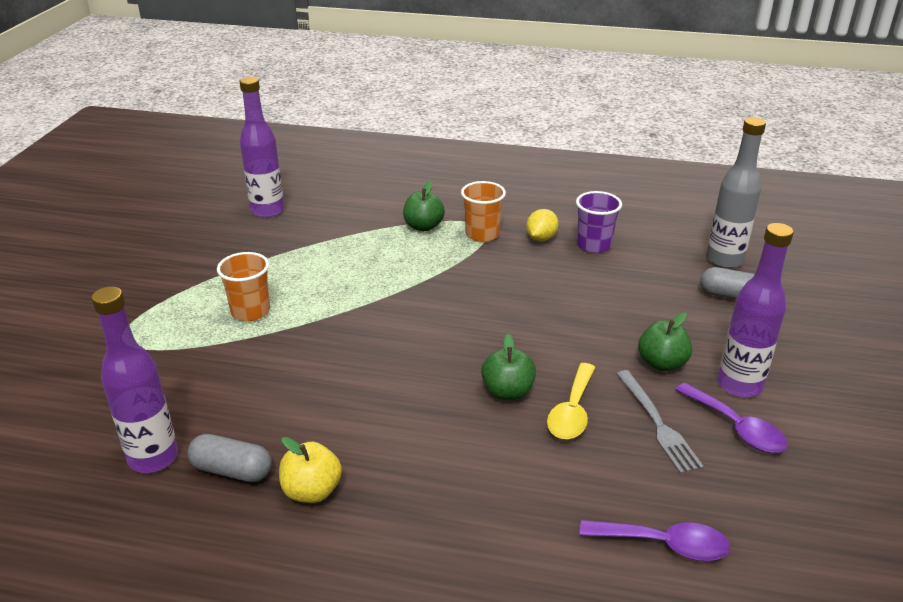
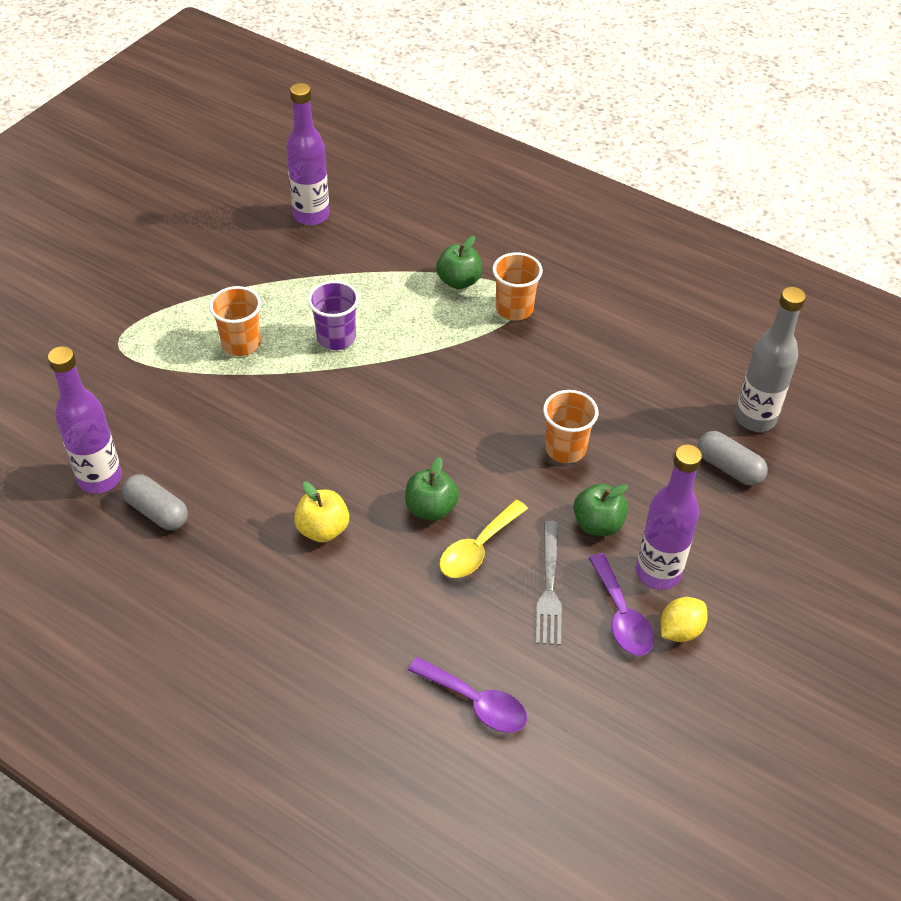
camera: 20 degrees right, 15 degrees up
yellow apple [279,437,342,503] -> yellow apple moved to [294,482,349,542]
yellow lemon [526,209,559,241] -> yellow lemon moved to [660,597,708,642]
purple cup [576,191,622,253] -> purple cup moved to [308,281,359,350]
none -> orange cup [543,390,598,463]

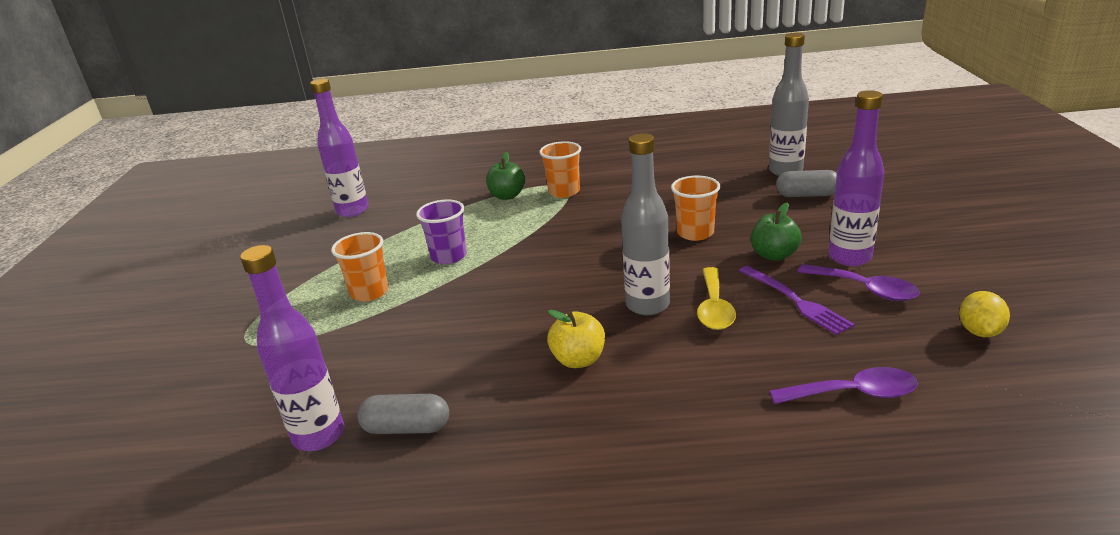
camera: 30 degrees left, 20 degrees down
green apple [405,457,459,521] -> grey bottle [621,133,670,315]
grey fork [535,521,562,645] -> purple fork [739,266,855,335]
yellow lemon [660,597,708,642] -> yellow lemon moved to [959,291,1010,337]

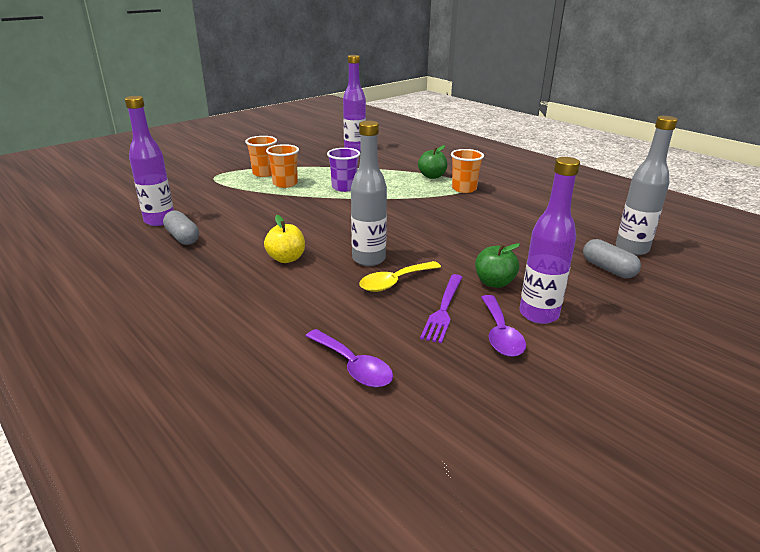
camera: 45 degrees right, 0 degrees up
orange cup [671,176,720,241] -> orange cup moved to [245,136,277,177]
yellow lemon [959,291,1010,337] -> none

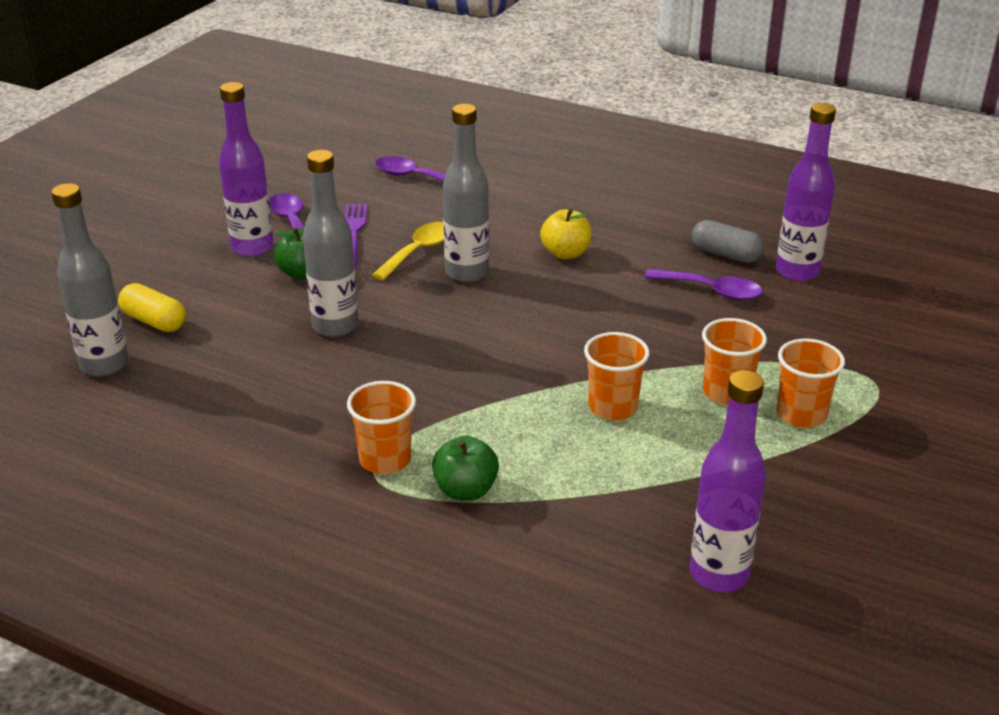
camera: 160 degrees right, 5 degrees up
purple cup [327,148,360,192] -> orange cup [584,332,650,420]
grey capsule [583,239,641,278] -> yellow capsule [118,283,186,332]
none -> grey bottle [303,150,359,337]
none -> purple spoon [644,269,763,300]

